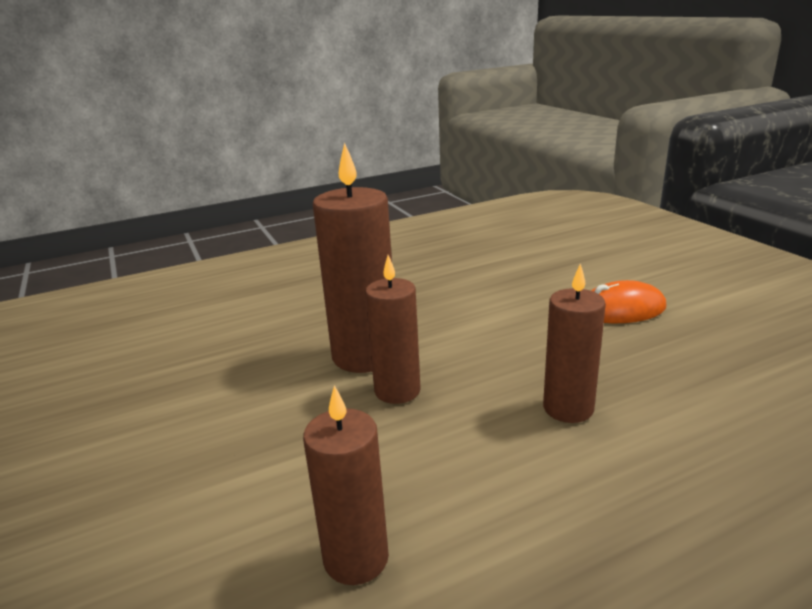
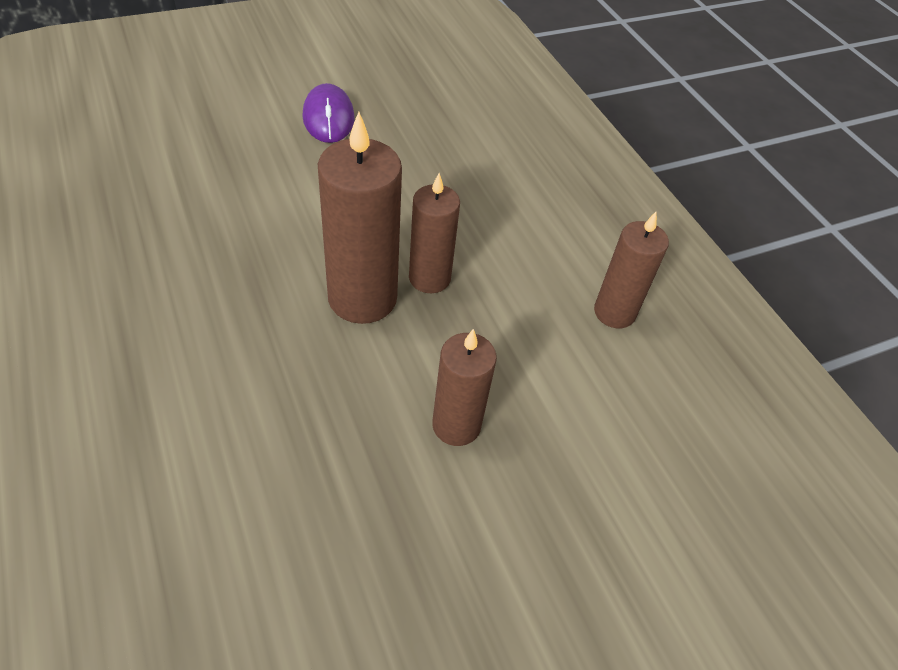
camera: 95 degrees left, 25 degrees up
brown candle [543,263,606,423] -> brown candle moved to [432,329,497,446]
orange mouse [591,280,666,323] -> purple mouse [302,83,355,143]

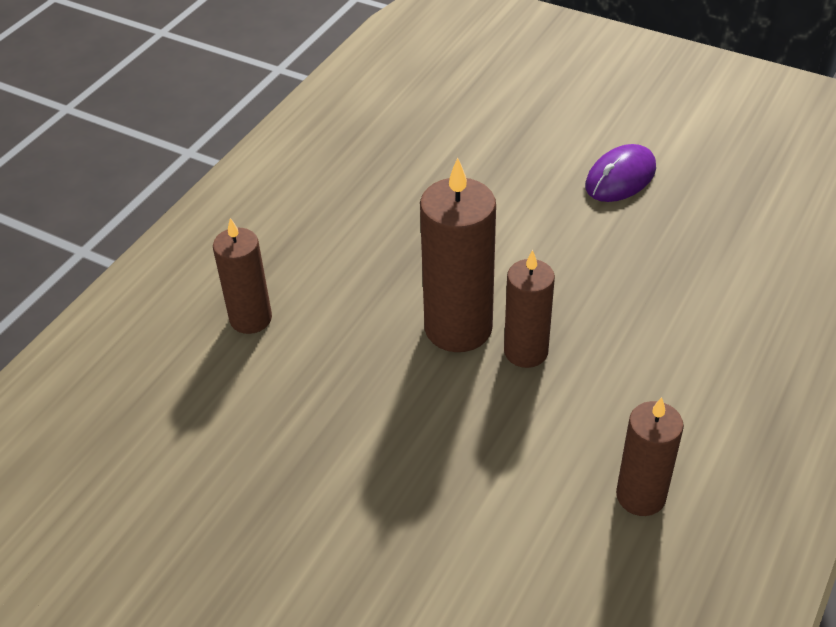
camera: 60 degrees right, 5 degrees down
brown candle [432,329,497,446] -> brown candle moved to [213,218,272,334]

